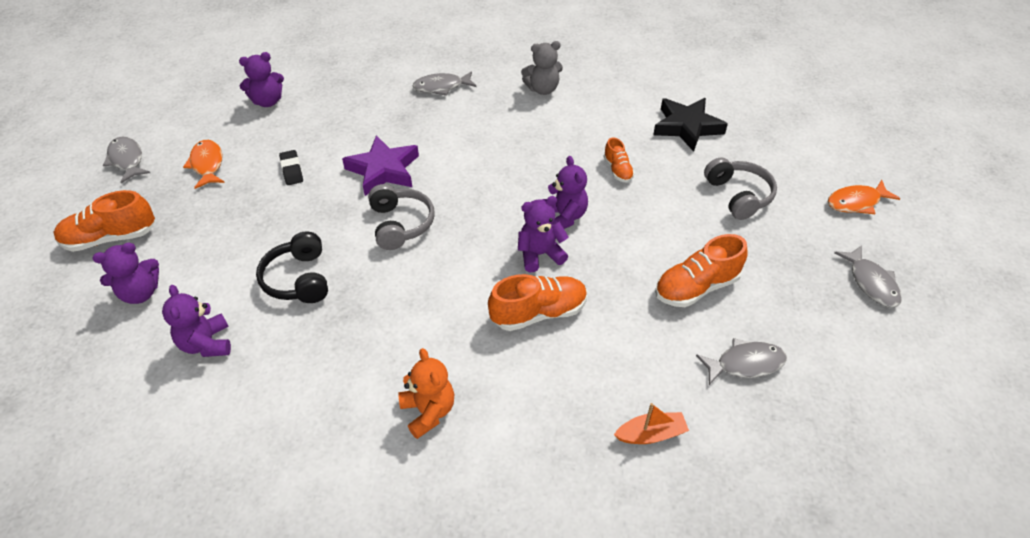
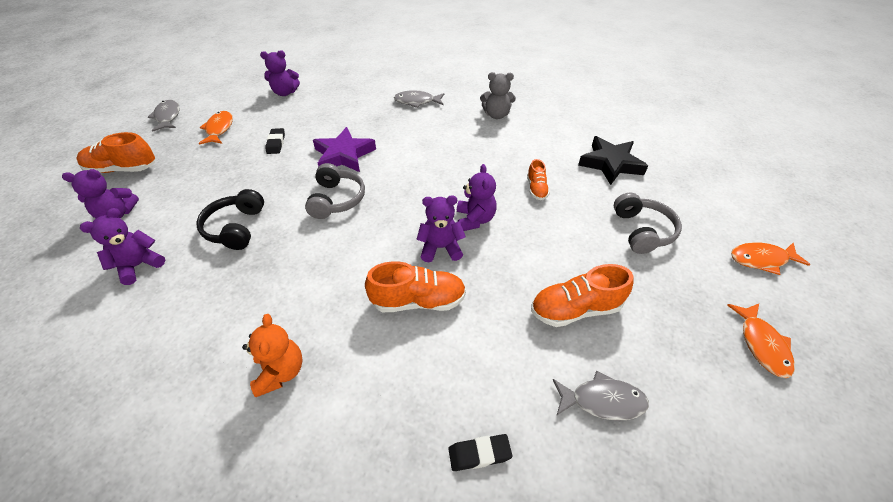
camera: 15 degrees right, 0 degrees up
purple teddy bear [162,285,231,357] -> purple teddy bear turned 45 degrees clockwise [80,208,165,285]
orange boat [614,403,689,444] -> black eraser [448,434,512,471]
grey fish [834,245,902,307] -> orange fish [727,304,795,378]

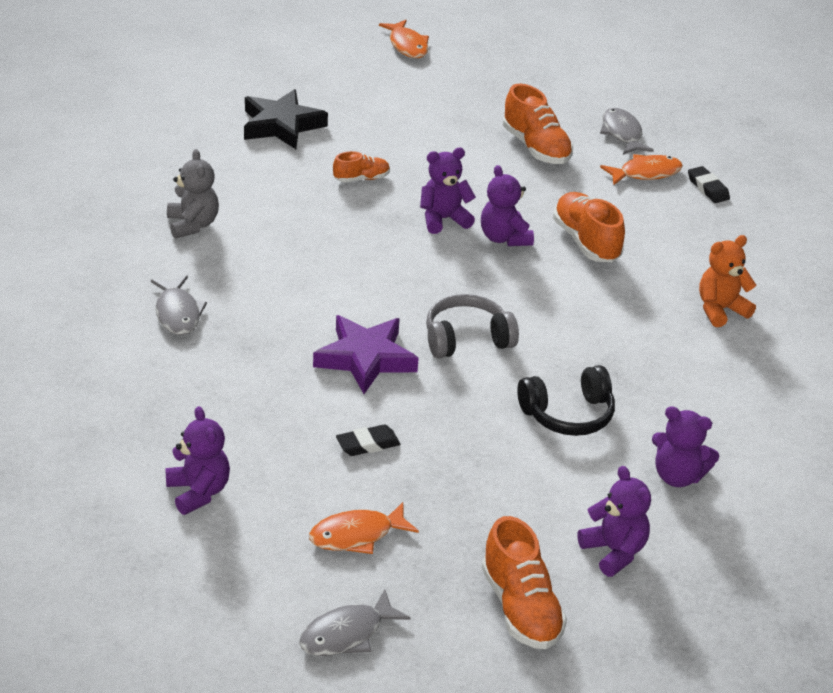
camera: 110 degrees left, 10 degrees down
grey headphones [614,193,682,254] -> none
orange fish [727,304,795,378] -> orange fish moved to [600,154,683,185]

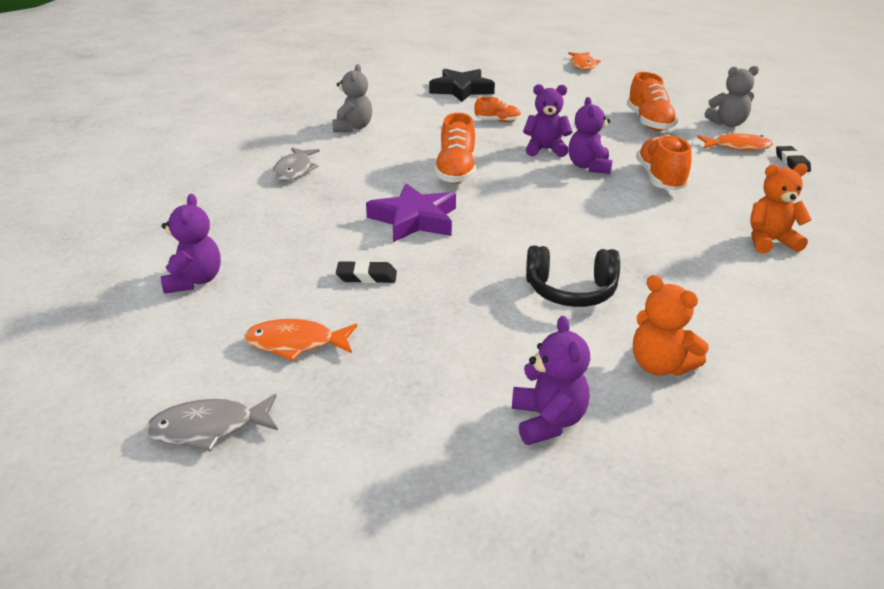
camera: 25 degrees right, 5 degrees down
grey headphones [426,294,519,358] -> none
orange shoe [482,516,567,649] -> orange shoe moved to [434,113,476,184]
grey fish [600,108,654,155] -> grey teddy bear [705,66,759,127]
purple teddy bear [652,406,719,487] -> orange teddy bear [633,275,709,376]

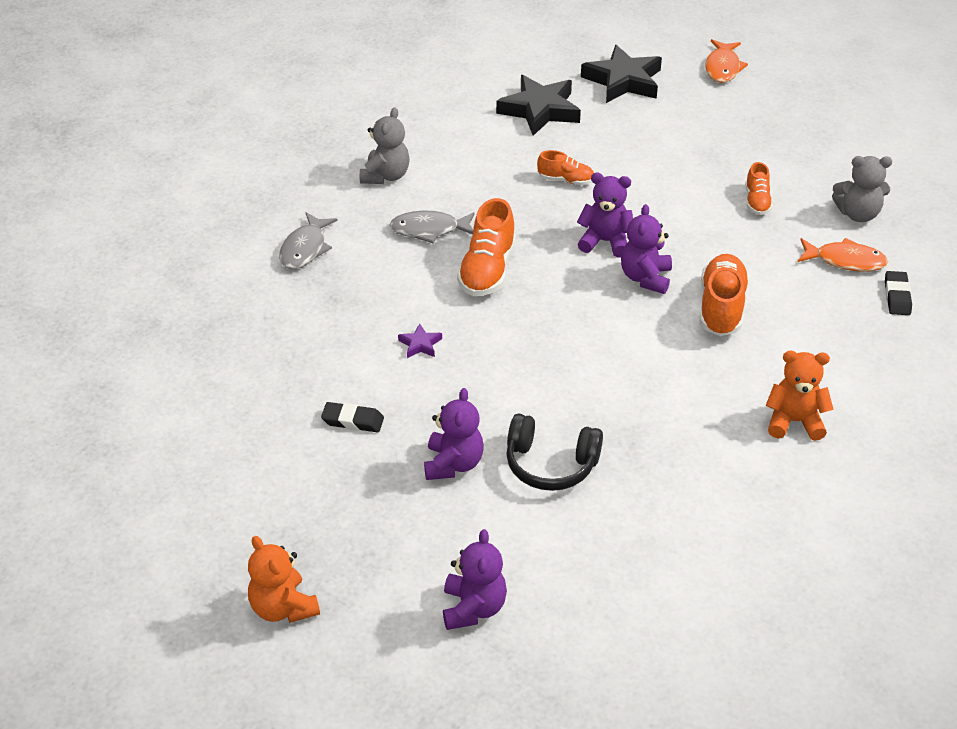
camera: 10 degrees right, 10 degrees up
grey fish [145,394,278,452] -> grey fish moved to [390,210,475,243]
purple teddy bear [161,194,221,294] -> purple teddy bear moved to [424,388,483,480]
orange fish [244,319,357,361] -> none
purple star [366,183,456,242] -> purple star [398,323,442,358], size x0.44
orange shoe [627,72,678,131] -> orange shoe [745,162,773,215], size x0.57
orange teddy bear [633,275,709,376] -> orange teddy bear moved to [248,536,320,623]
none -> black star [581,45,662,103]

